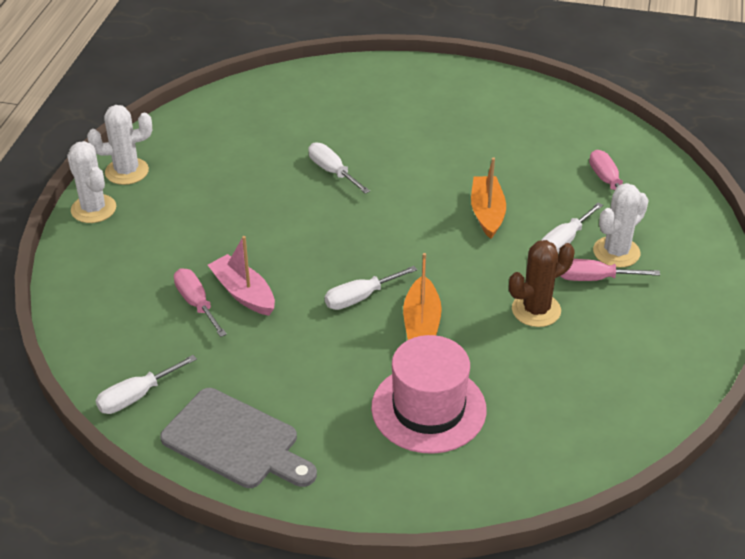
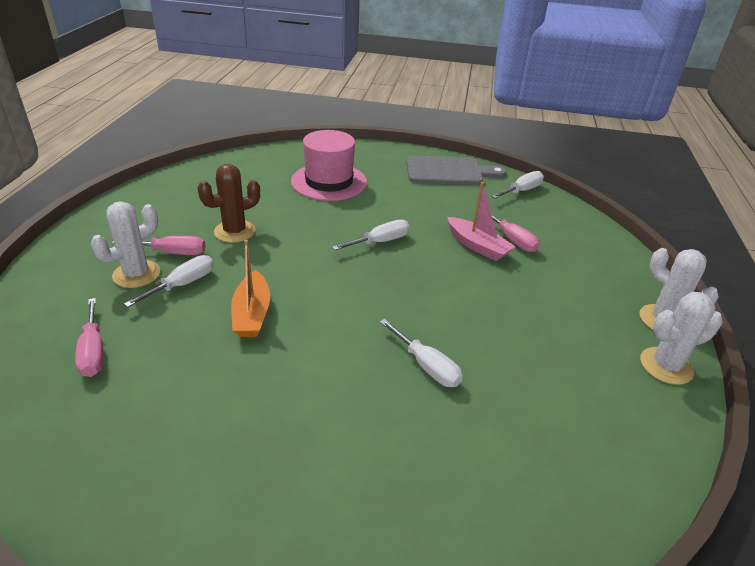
camera: 175 degrees right, 5 degrees down
grey cutting board [160,388,317,488] -> grey cutting board turned 150 degrees clockwise [406,155,506,185]
orange boat [403,253,442,340] -> none

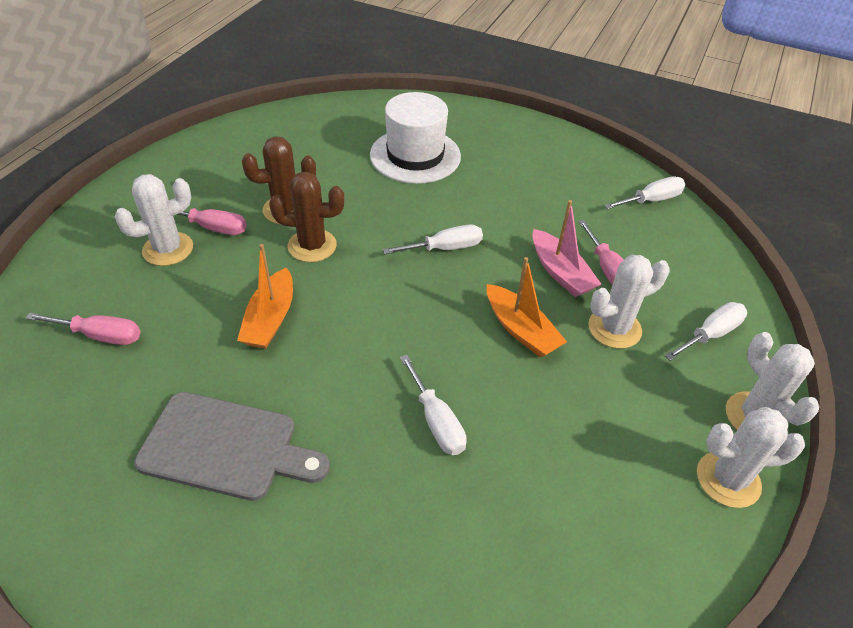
camera: 15 degrees right, 10 degrees up
pink screwdriver [75,298,104,377] -> pink screwdriver turned 75 degrees counterclockwise [26,313,141,345]
white screwdriver [124,255,214,307] -> white screwdriver moved to [665,302,747,361]
pink hat [291,130,367,201] -> white hat [370,92,461,184]
grey cutting board [406,155,506,185] -> grey cutting board moved to [134,392,330,501]
none -> brown cactus [269,172,344,262]
none -> orange boat [487,257,567,357]
none -> white cactus [588,255,669,349]

